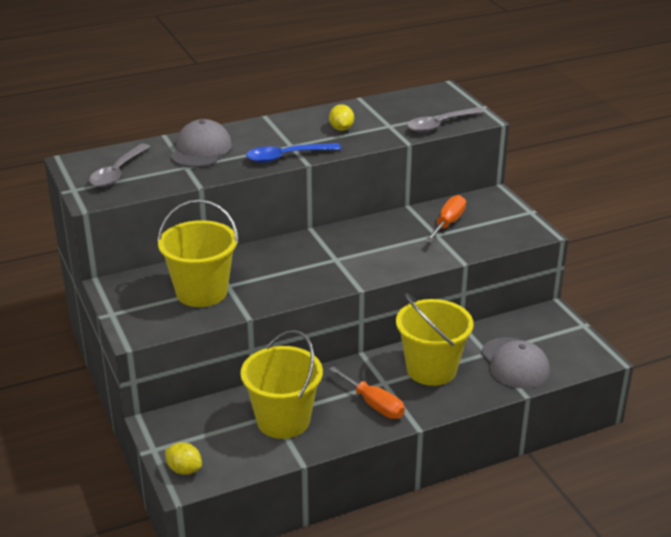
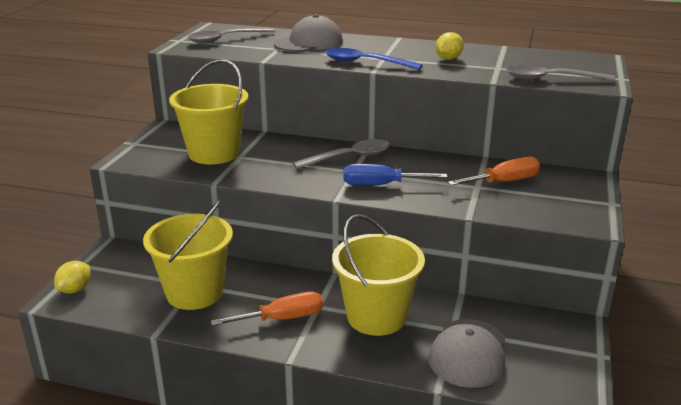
camera: 40 degrees right, 5 degrees down
yellow lemon [165,442,202,475] -> yellow lemon turned 45 degrees clockwise [54,261,91,294]
orange screwdriver [329,366,405,419] -> orange screwdriver turned 105 degrees counterclockwise [211,291,323,326]
none -> grey spoon [292,139,390,169]
none -> blue screwdriver [343,164,447,185]

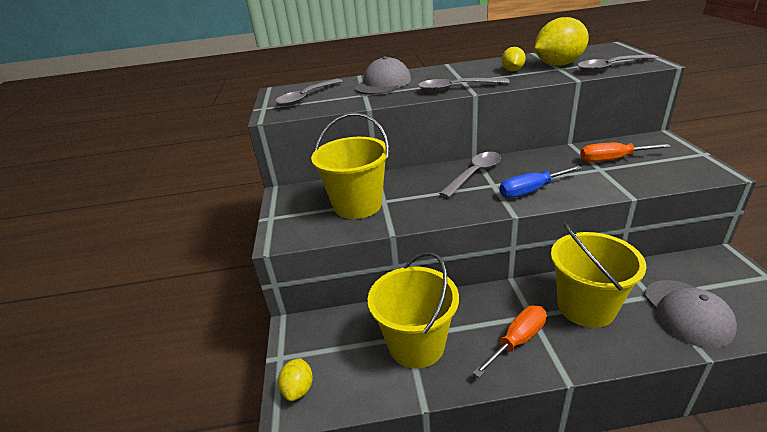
camera: 20 degrees left, 5 degrees up
blue spoon [325,48,422,70] -> grey spoon [418,78,510,92]
orange screwdriver [447,157,540,186] -> orange screwdriver turned 135 degrees counterclockwise [580,143,671,162]
none -> yellow lemon [535,17,589,66]

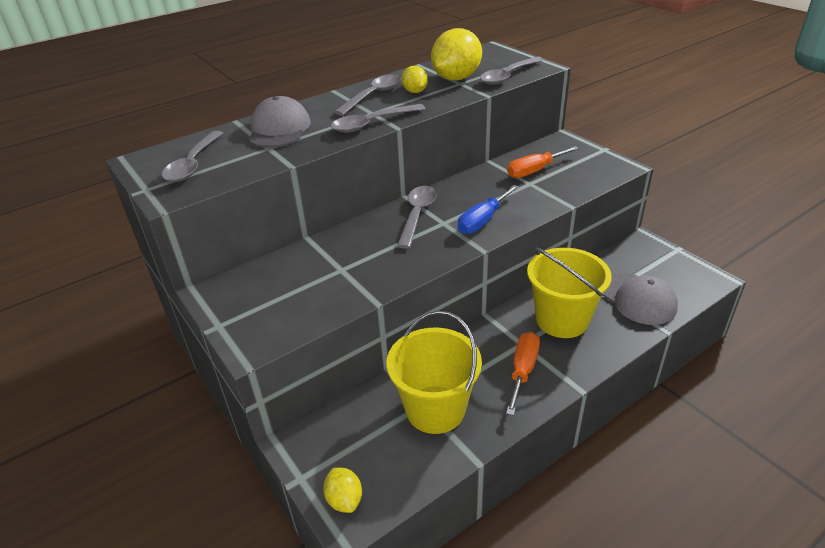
camera: 30 degrees left, 5 degrees up
yellow bucket [311,113,389,219] -> none
none -> grey spoon [334,74,401,116]

